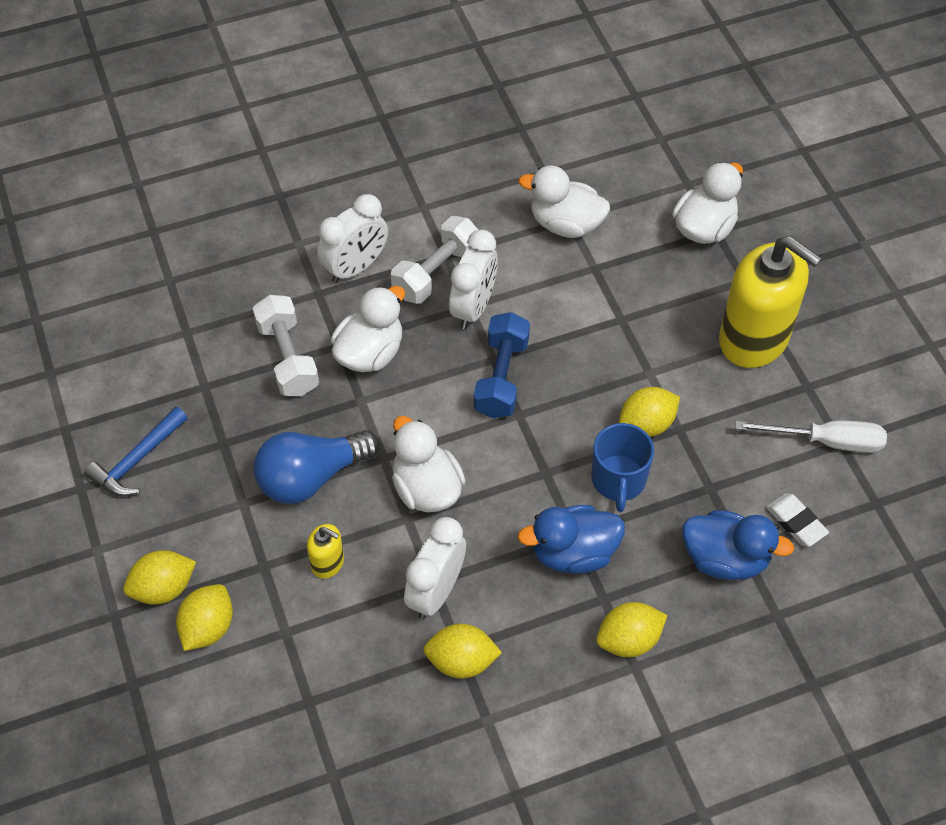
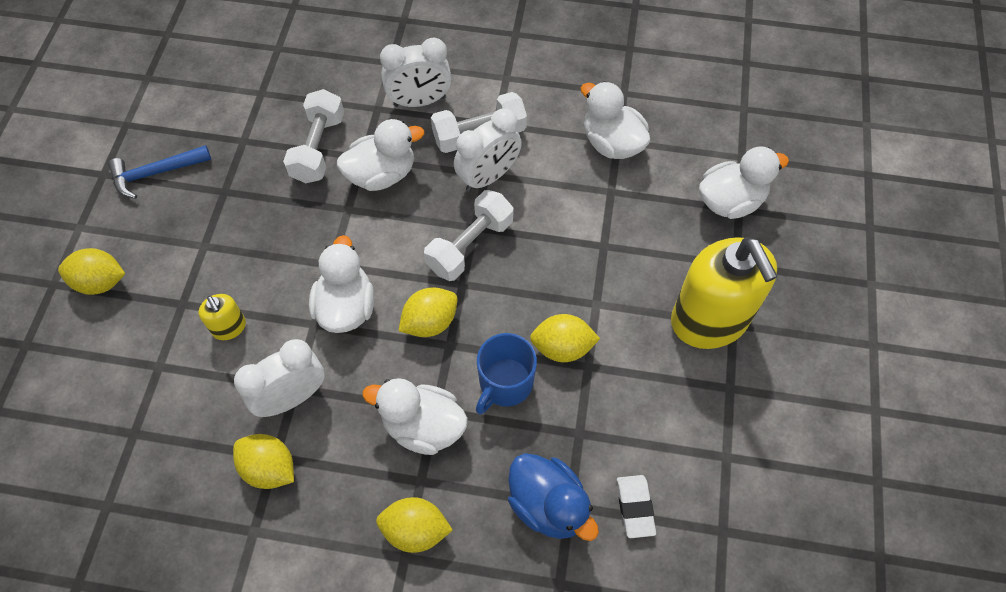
camera: 30 degrees right, 5 degrees up
yellow lemon [176,584,233,651] -> yellow lemon moved to [399,287,458,337]
blue light bulb [254,430,379,504] -> none
blue dumbbell [474,312,530,418] -> white dumbbell [424,190,514,281]
blue duck [518,505,625,574] -> white duck [362,378,468,455]
white screwdriver [735,421,887,453] -> none

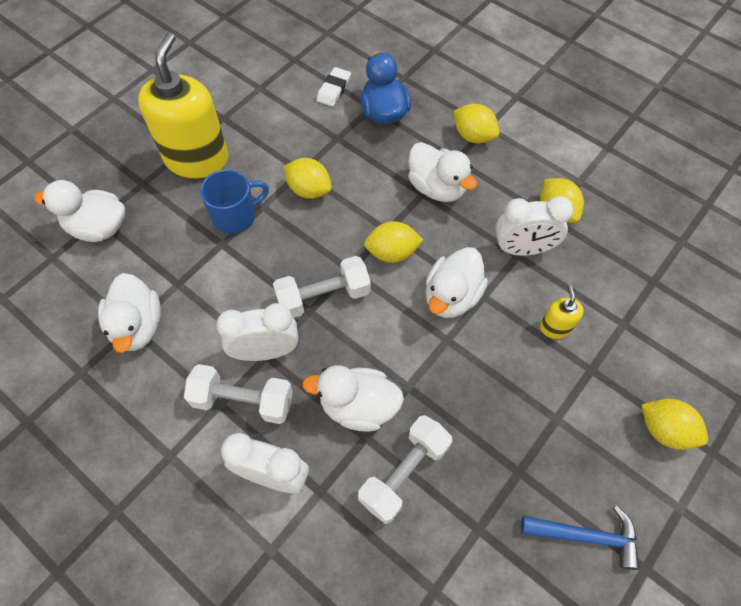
camera: 150 degrees left, 0 degrees up
blue mug [476,333,537,414] -> blue mug moved to [200,169,269,234]

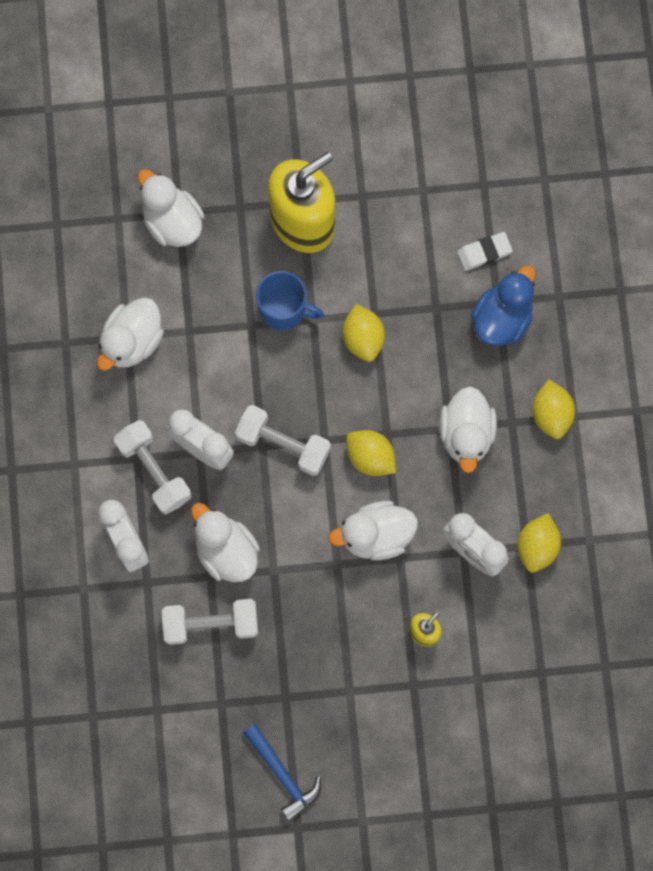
camera: 45 degrees right, 15 degrees up
yellow lemon [641,399,708,450] -> none

